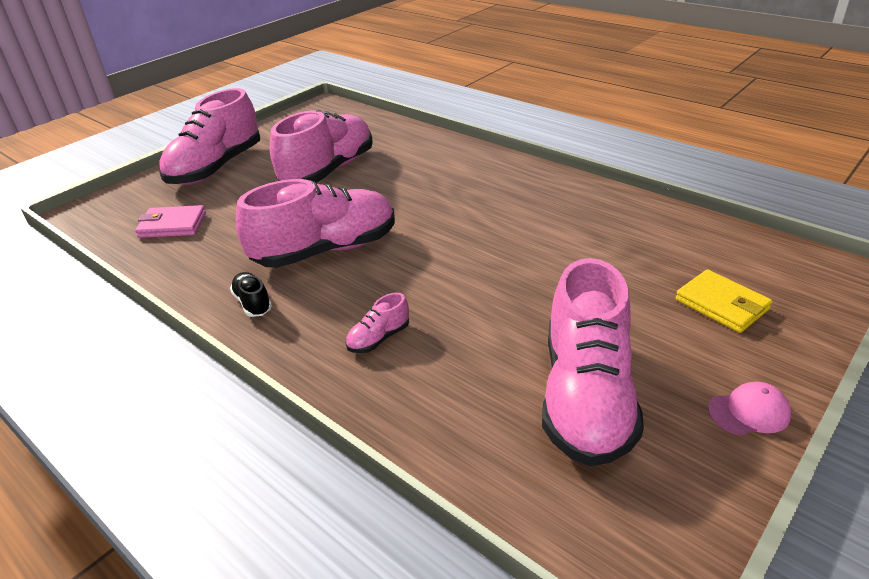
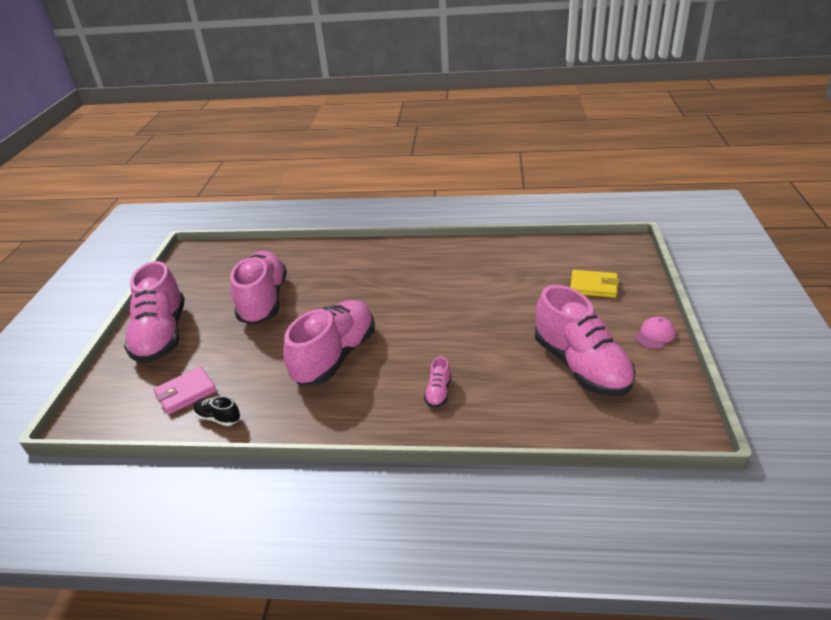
camera: 35 degrees left, 0 degrees up
black shoe [230,272,272,317] -> black shoe moved to [194,396,240,426]

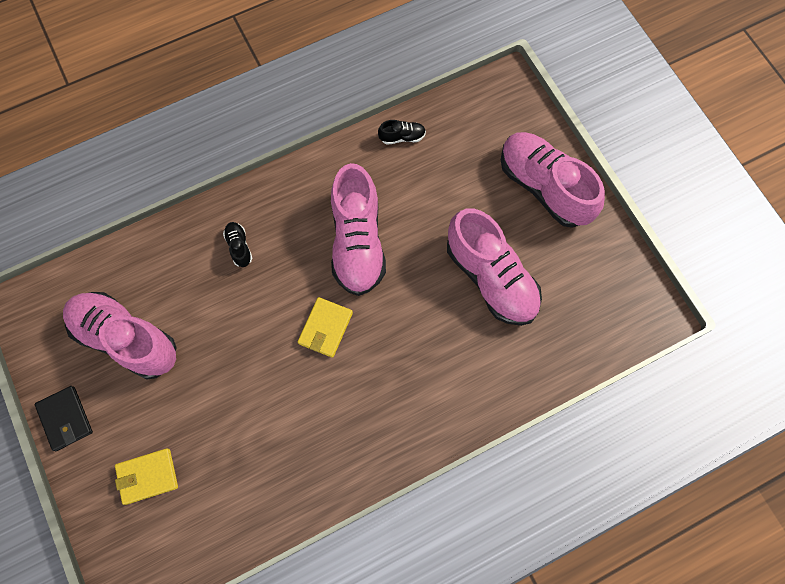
camera: 145 degrees right, 35 degrees up
pink wallet [154,366,217,415] -> none
pink shoe [424,356,451,408] -> black shoe [223,222,252,267]
pink cap [635,317,675,349] -> black wallet [35,386,93,451]
none -> yellow wallet [298,297,353,358]

